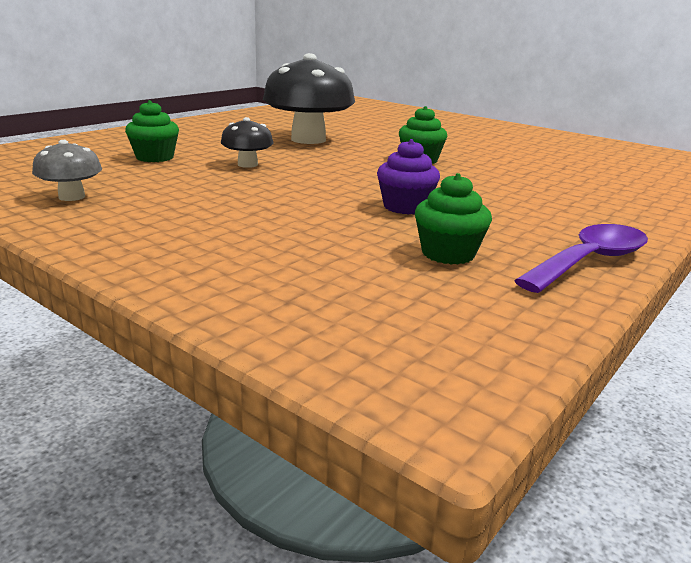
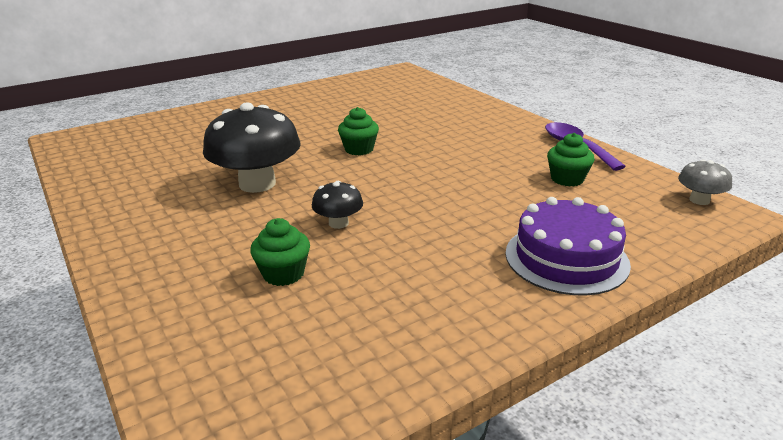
camera: 70 degrees left, 5 degrees up
grey mushroom [32,140,102,201] -> grey mushroom moved to [678,160,732,205]
purple cupcake [377,139,440,215] -> none
none -> purple cake [505,197,631,296]

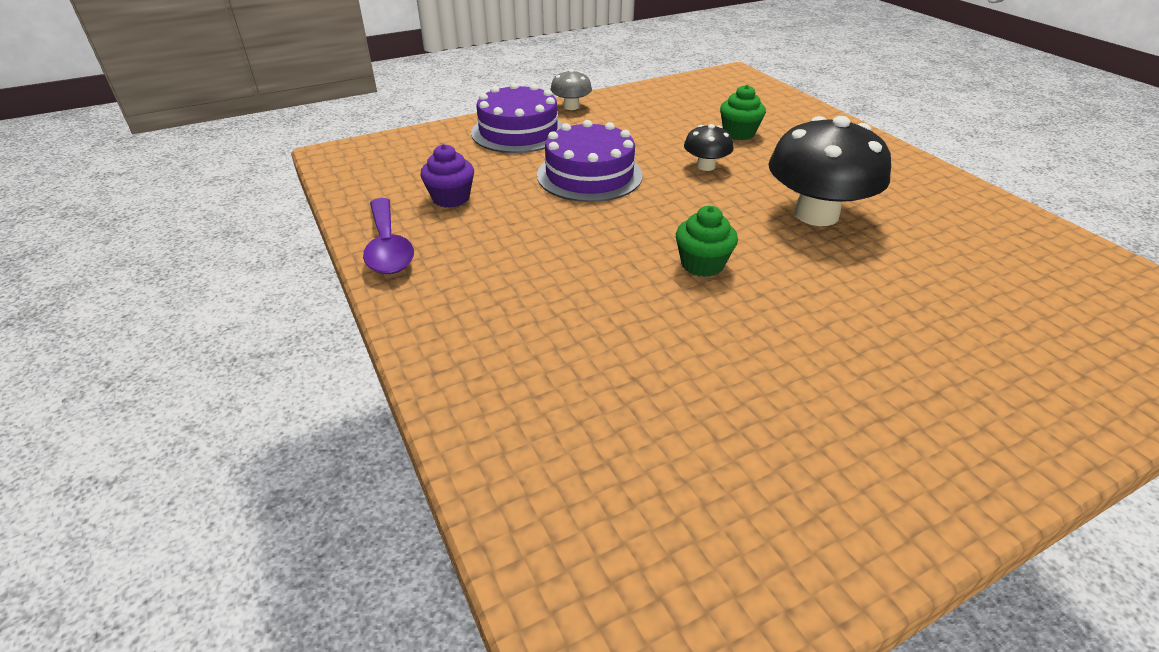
camera: 175 degrees left, 10 degrees up
green cupcake [547,133,595,187] -> purple cupcake [420,144,474,208]
grey mushroom [678,160,732,205] -> grey mushroom moved to [551,69,592,110]
none -> purple cake [537,120,643,202]

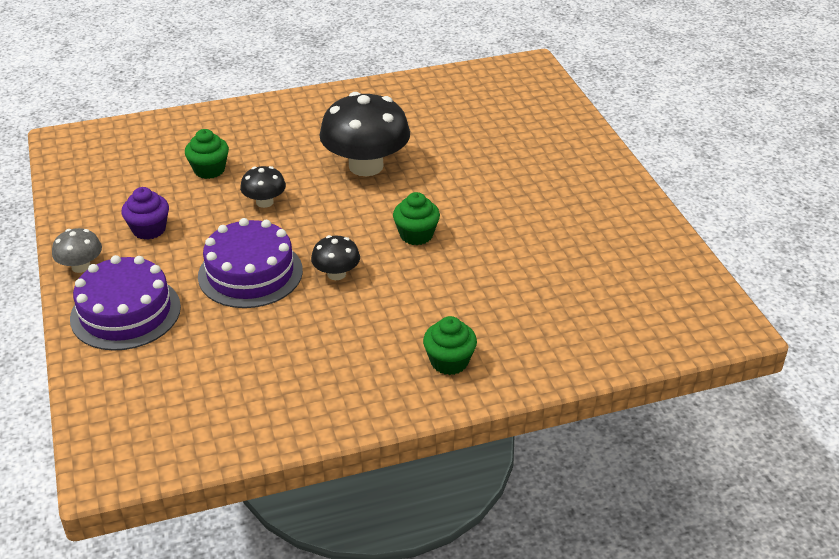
camera: 80 degrees left, 0 degrees up
purple spoon [363,198,414,274] -> none
purple cupcake [420,144,474,208] -> purple cupcake moved to [121,187,169,240]
none -> black mushroom [311,235,360,280]
none -> green cupcake [423,316,477,375]

